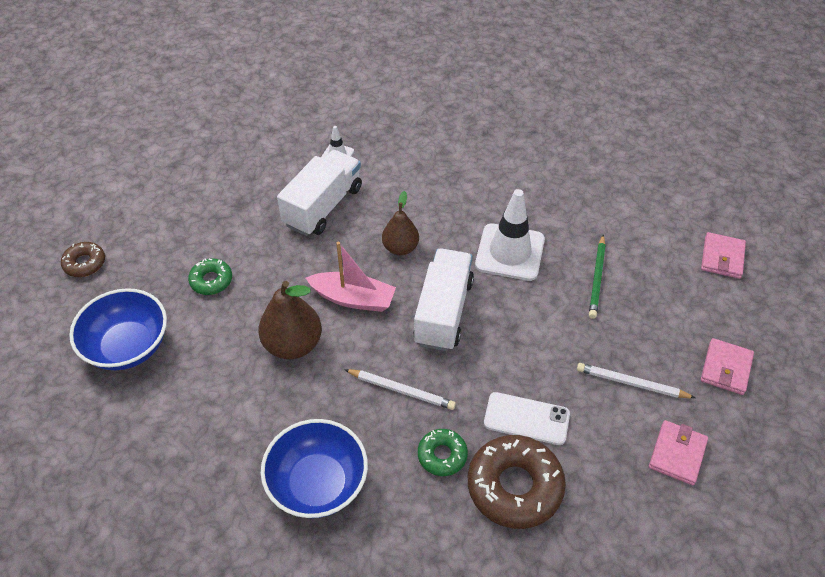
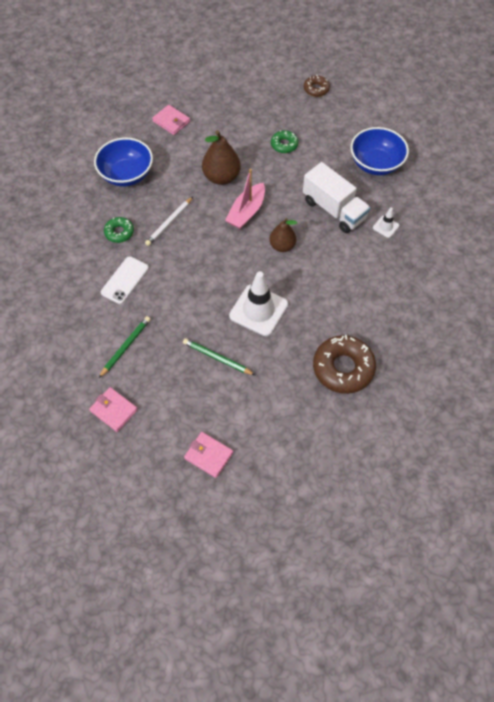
camera: 105 degrees right, 10 degrees up
blue bowl [69,288,167,370] -> blue bowl moved to [351,127,409,175]
white truck [413,248,474,351] -> none
brown donut [468,435,566,529] -> brown donut moved to [313,335,376,394]
white pencil [577,363,696,398] -> green pencil [99,316,151,378]
pink wallet [649,420,708,485] -> pink wallet moved to [152,105,190,135]

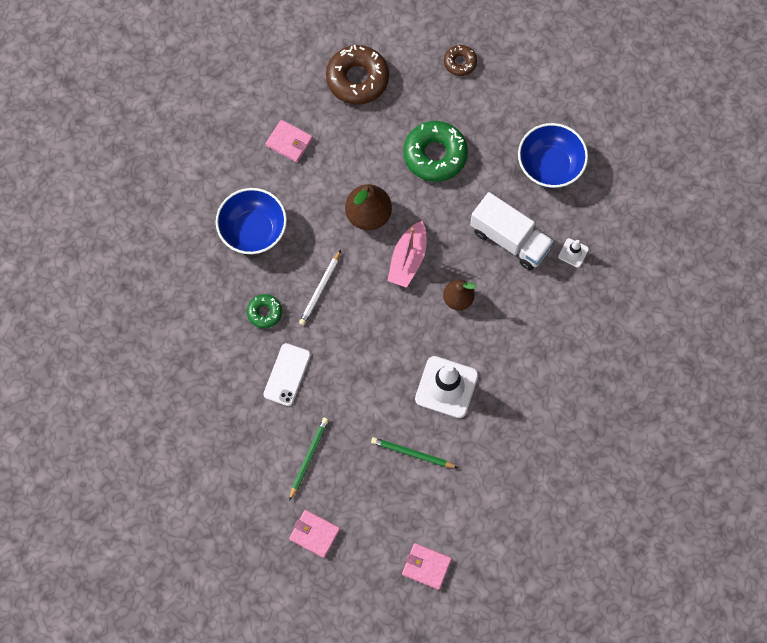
camera: 10 degrees left, 10 degrees up
green donut [271,130,298,153] -> green donut [403,121,468,182], size x1.88
brown donut [313,335,376,394] -> brown donut moved to [326,45,389,105]

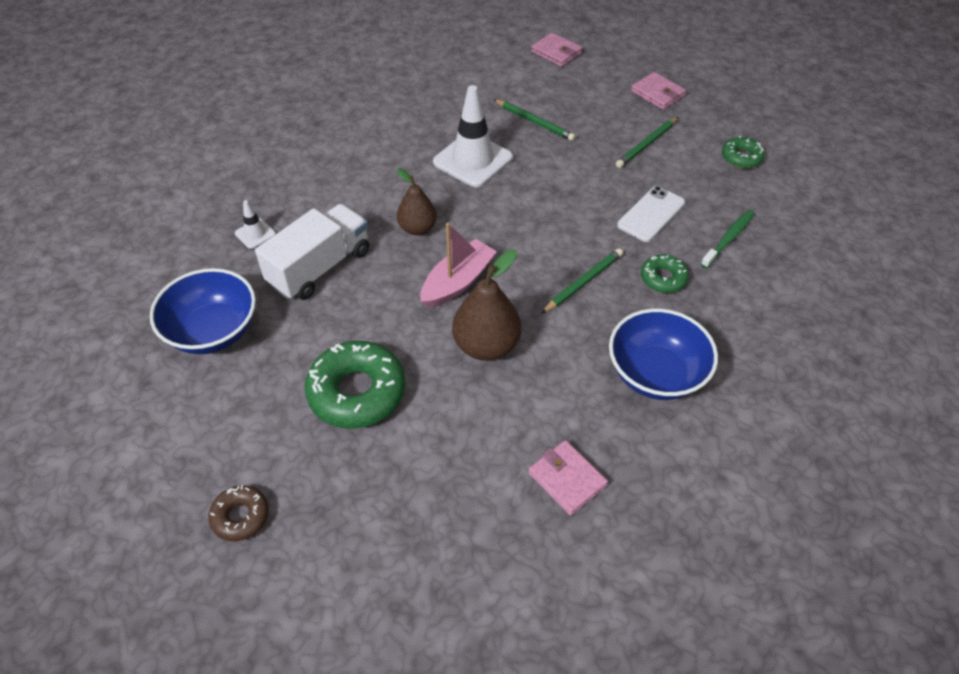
camera: 160 degrees left, 20 degrees down
white pencil [299,250,341,326] -> green pencil [541,248,623,314]
brown donut [326,45,389,105] -> none
white truck [470,192,554,270] -> white truck turned 75 degrees clockwise [255,204,369,300]
none -> green toothbrush [701,210,755,268]
none -> green donut [722,136,765,169]

